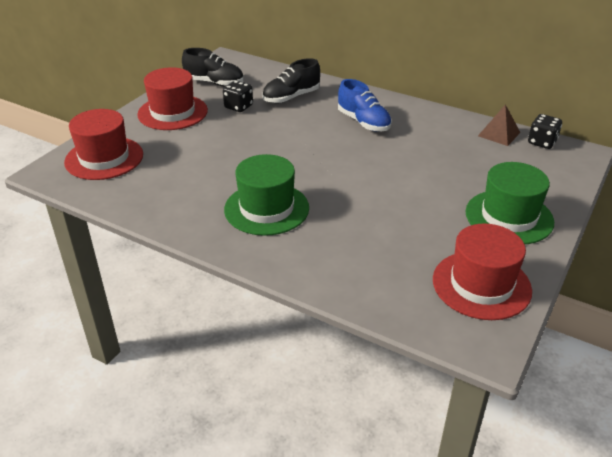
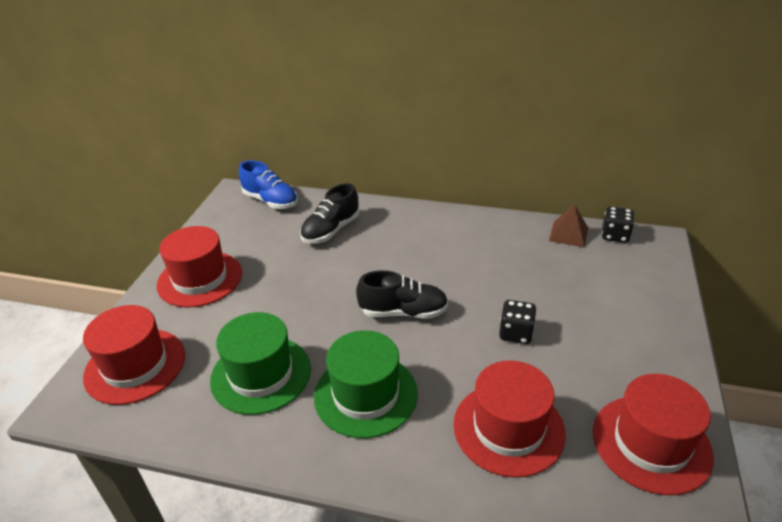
camera: 15 degrees left, 0 degrees up
black shoe [182,48,244,87] -> black shoe moved to [356,270,448,319]
black dice [223,80,253,112] -> black dice moved to [499,300,537,344]
blue shoe [338,79,392,132] -> blue shoe moved to [239,160,298,209]
green hat [465,162,554,244] -> green hat moved to [210,312,311,415]
none -> red hat [453,360,566,478]

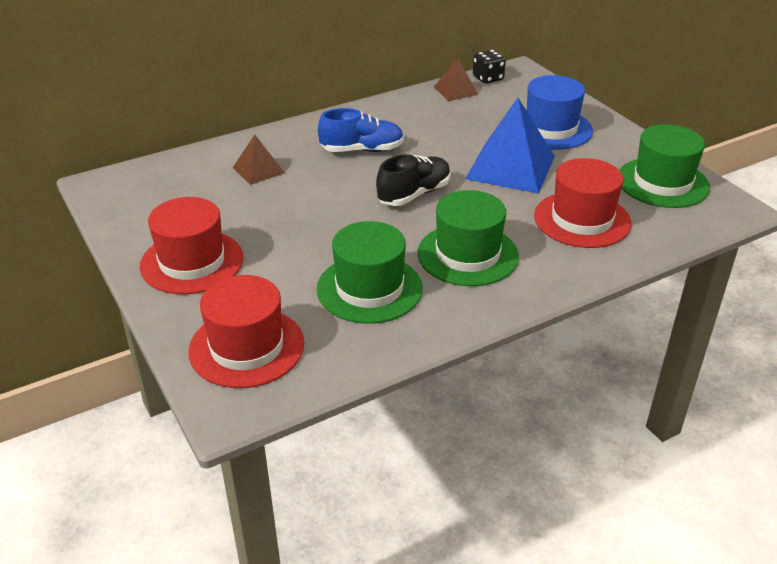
camera: 45 degrees left, 0 degrees up
blue shoe [239,160,298,209] -> blue shoe moved to [318,108,404,152]
black shoe [300,183,359,244] -> brown pyramid [233,135,285,185]
black dice [499,300,537,344] -> blue pyramid [465,98,555,194]
red hat [593,374,714,495] -> green hat [619,124,710,208]
none -> blue hat [526,75,593,150]

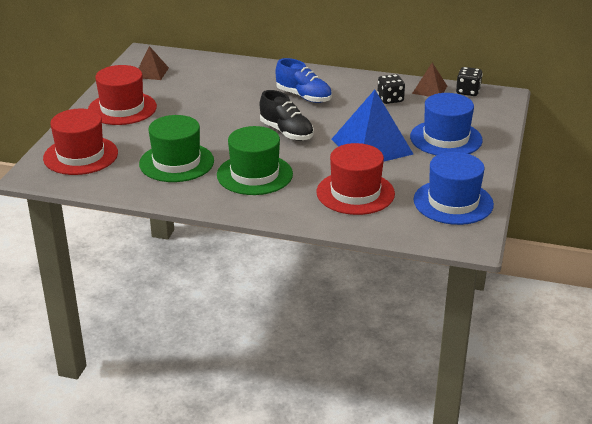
camera: 45 degrees right, 5 degrees down
brown pyramid [233,135,285,185] -> brown pyramid moved to [138,46,169,80]
black shoe [376,154,451,206] -> black shoe turned 45 degrees clockwise [260,90,314,141]
green hat [619,124,710,208] -> blue hat [414,152,494,225]
none -> black dice [377,74,405,104]

